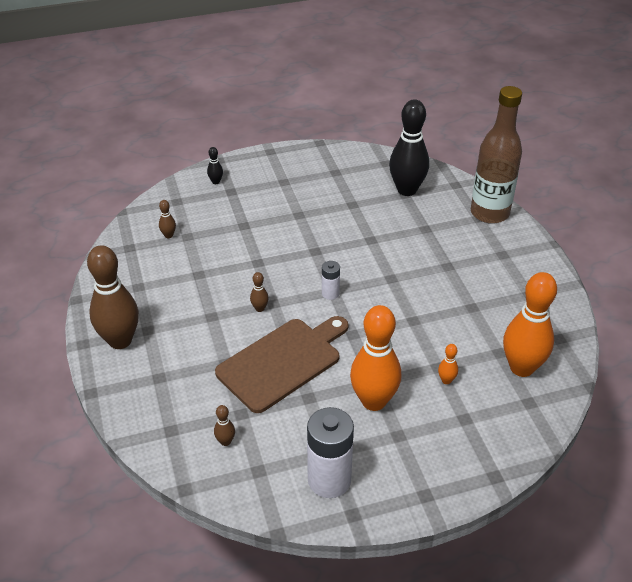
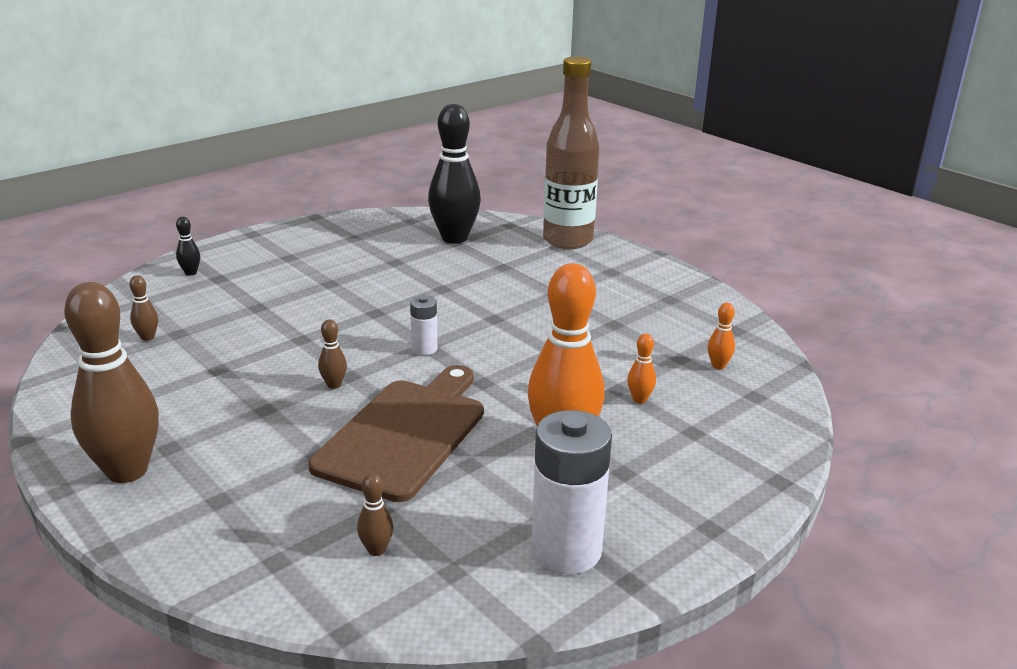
camera: 25 degrees left, 15 degrees down
orange bowling pin [503,272,557,377] -> orange bowling pin [708,303,735,369], size x0.41

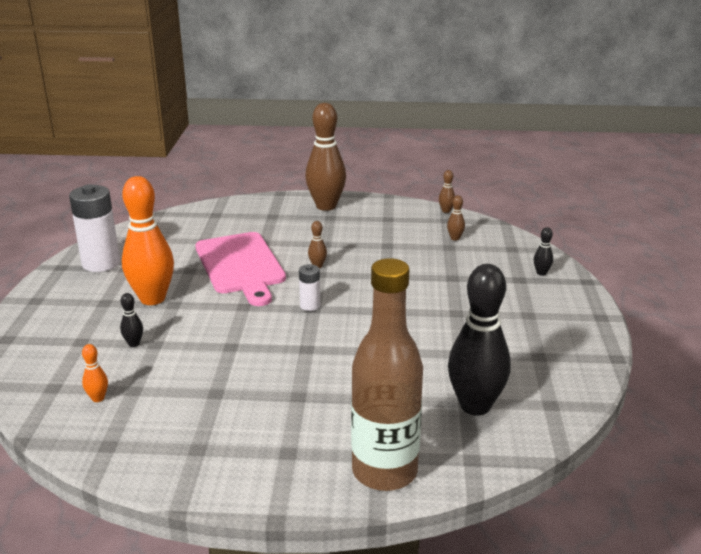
camera: 135 degrees right, 0 degrees up
brown cutting board [308,365,484,502] -> pink cutting board [195,232,286,306]
brown bowling pin [357,473,393,556] -> brown bowling pin moved to [439,170,455,213]
orange bowling pin [627,334,656,403] -> black bowling pin [120,293,143,347]

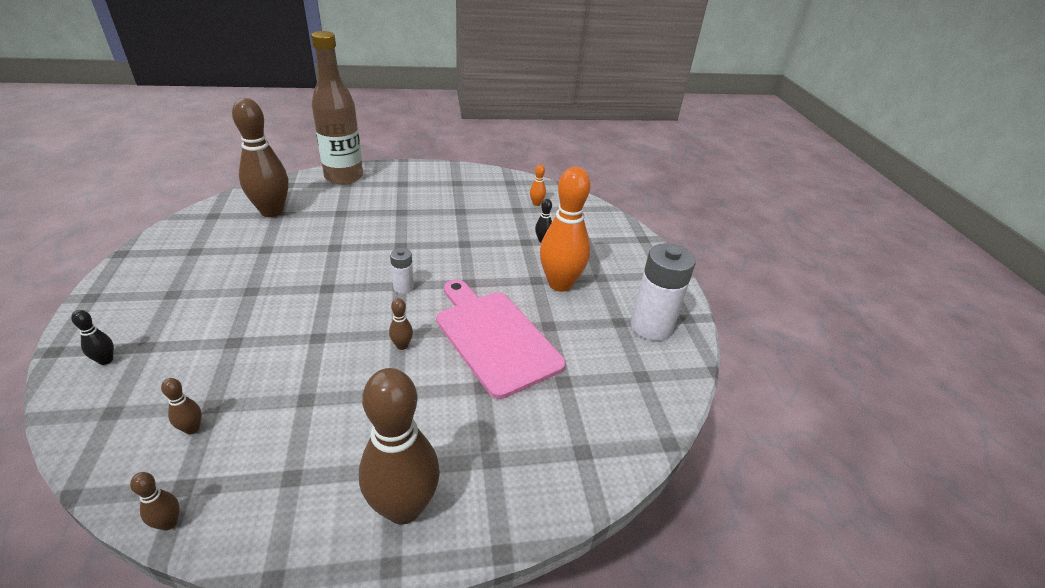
camera: 165 degrees right, 10 degrees up
black bowling pin [448,264,511,416] -> brown bowling pin [232,98,288,217]

